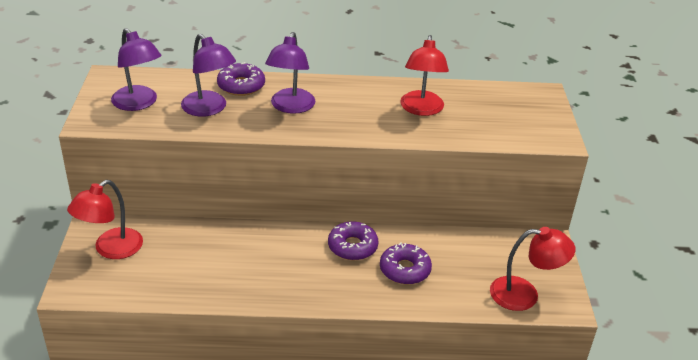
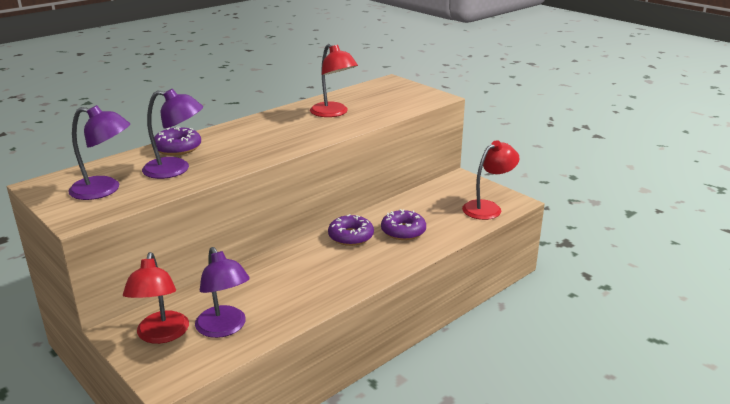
camera: 40 degrees left, 10 degrees down
purple lamp [265,32,315,114] -> purple lamp moved to [195,247,250,338]

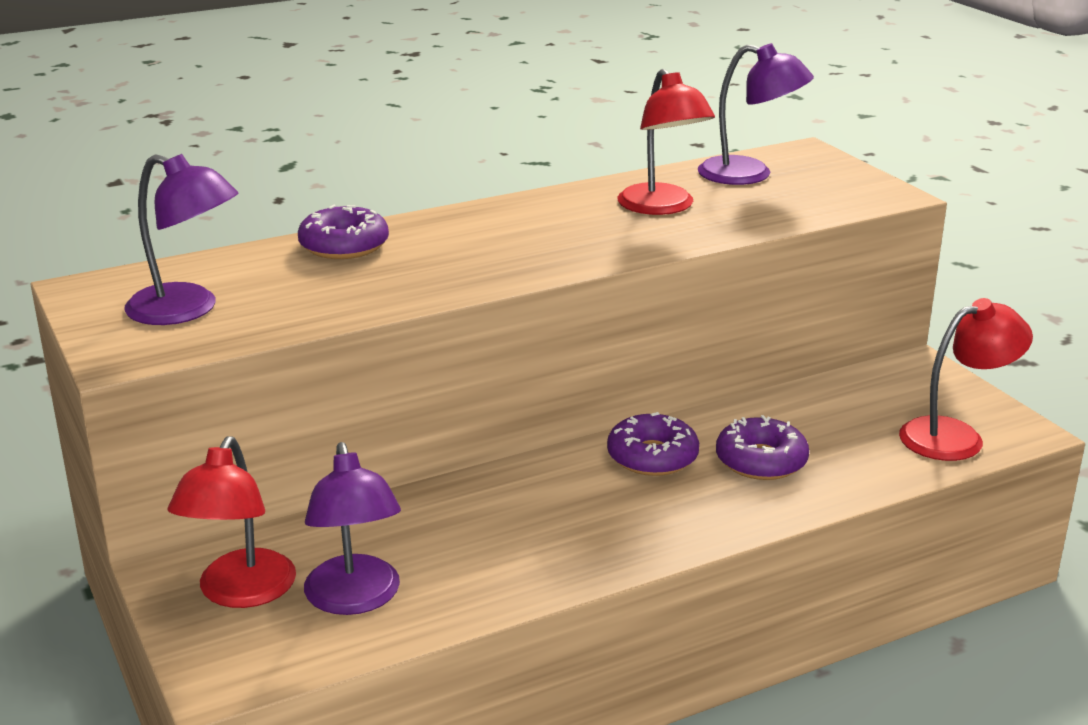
camera: 15 degrees right, 0 degrees up
purple lamp [142,89,203,179] -> purple lamp moved to [698,43,814,185]

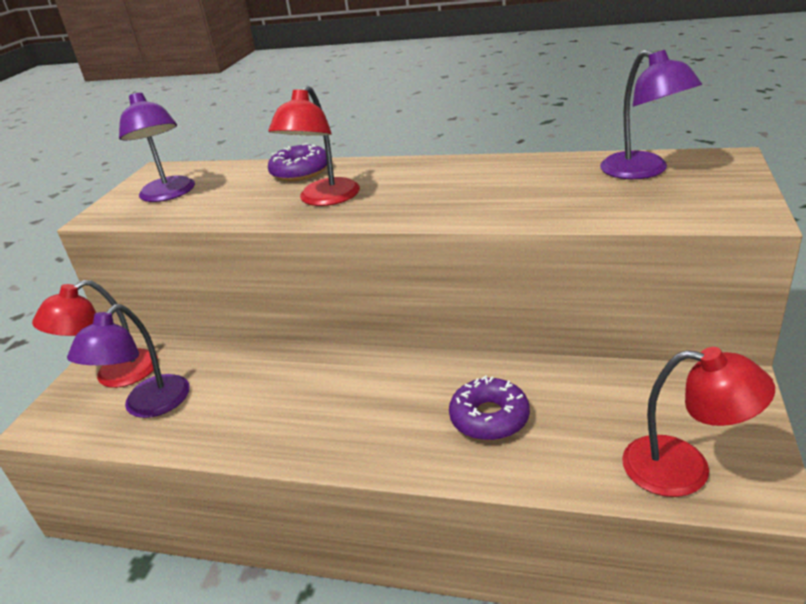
camera: 45 degrees right, 5 degrees up
purple donut [607,412,699,476] -> none
red lamp [618,69,715,215] -> red lamp moved to [268,86,360,206]

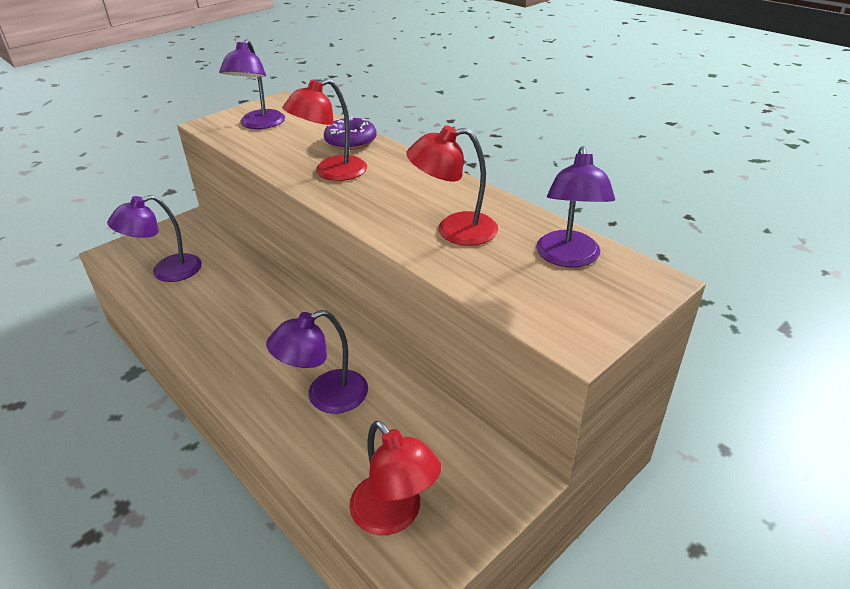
camera: 30 degrees right, 5 degrees up
red lamp [32,280,158,388] -> red lamp moved to [407,125,498,246]
purple donut [449,375,530,440] -> purple lamp [266,310,368,414]

